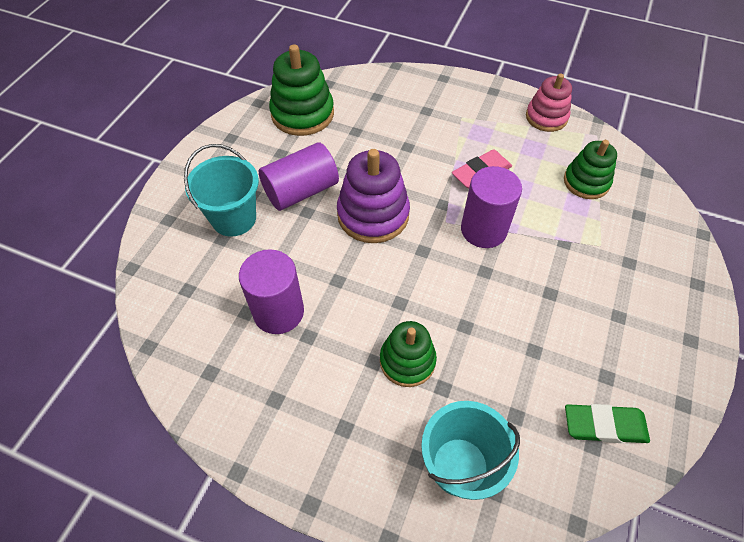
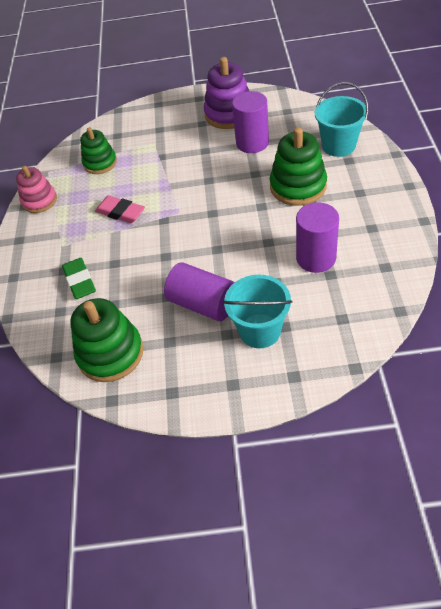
camera: 110 degrees left, 5 degrees down
purple stacking toy [337,149,410,243] -> purple stacking toy moved to [204,57,249,129]
green stacking toy [380,321,437,387] -> green stacking toy [270,127,327,206], size x1.51
purple cylinder [461,166,522,248] -> purple cylinder moved to [232,91,269,153]
green eraser [565,404,650,443] -> green eraser moved to [62,258,96,299]

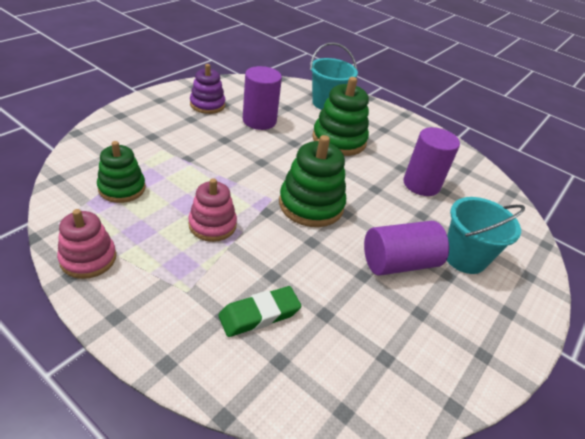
camera: 60 degrees left, 10 degrees down
green eraser [62,258,96,299] -> green eraser turned 45 degrees counterclockwise [218,286,301,337]
green stacking toy [70,298,143,382] -> green stacking toy moved to [279,135,346,227]
pink eraser [95,196,145,223] -> pink stacking toy [188,178,237,242]
purple stacking toy [204,57,249,129] -> purple stacking toy [190,64,225,114], size x0.66

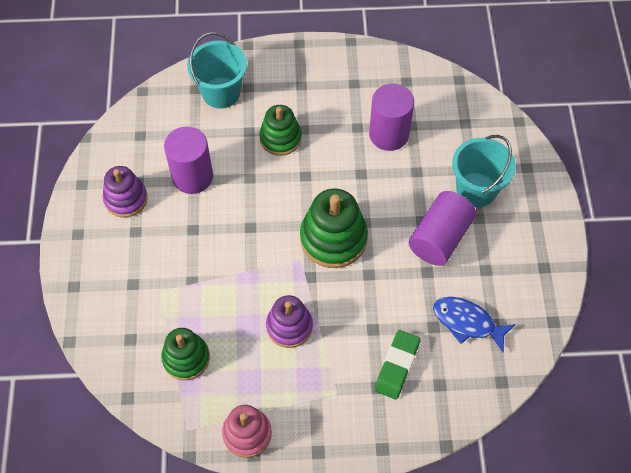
camera: 35 degrees left, 20 degrees up
pink stacking toy [188,178,237,242] -> purple stacking toy [266,295,313,348]
green stacking toy [312,77,369,156] -> green stacking toy [259,105,302,156], size x0.66
none -> blue fish [433,297,516,352]

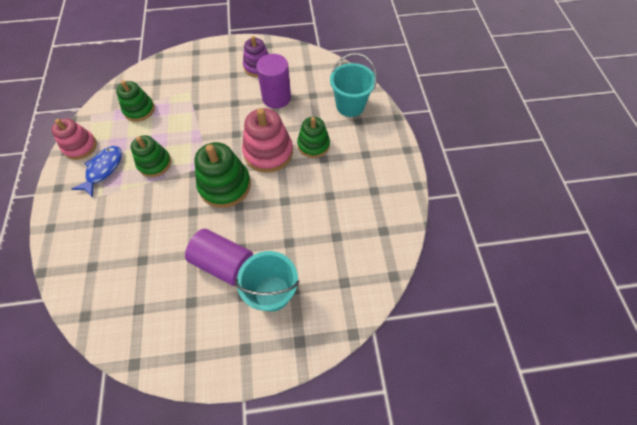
camera: 85 degrees right, 0 degrees up
purple stacking toy [266,295,313,348] -> green stacking toy [131,135,171,177]
purple cylinder [369,83,414,151] -> none
green eraser [374,330,420,400] -> none
blue fish [433,297,516,352] -> blue fish moved to [72,146,122,198]
none -> pink stacking toy [242,108,293,173]

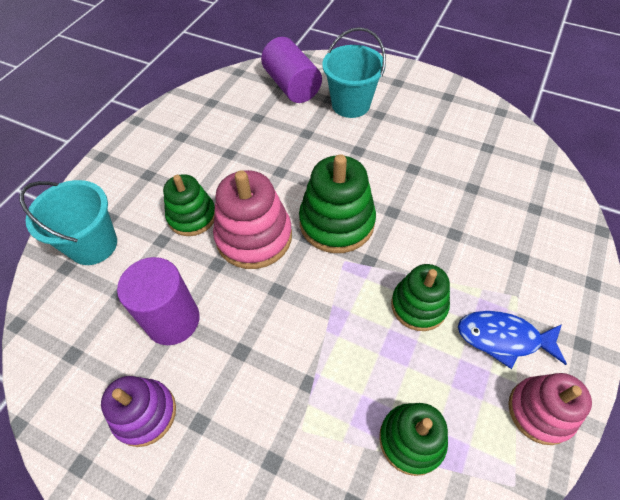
camera: 145 degrees left, 5 degrees down
blue fish [72,146,122,198] -> blue fish turned 45 degrees clockwise [458,311,567,369]
purple cylinder [185,229,253,286] -> purple cylinder moved to [261,37,322,103]

